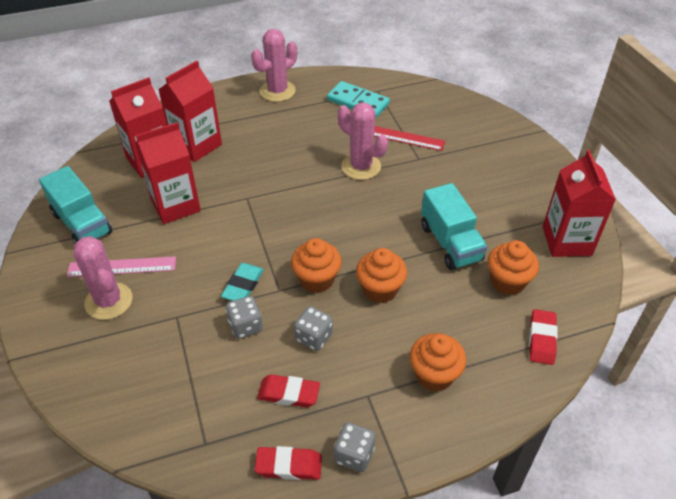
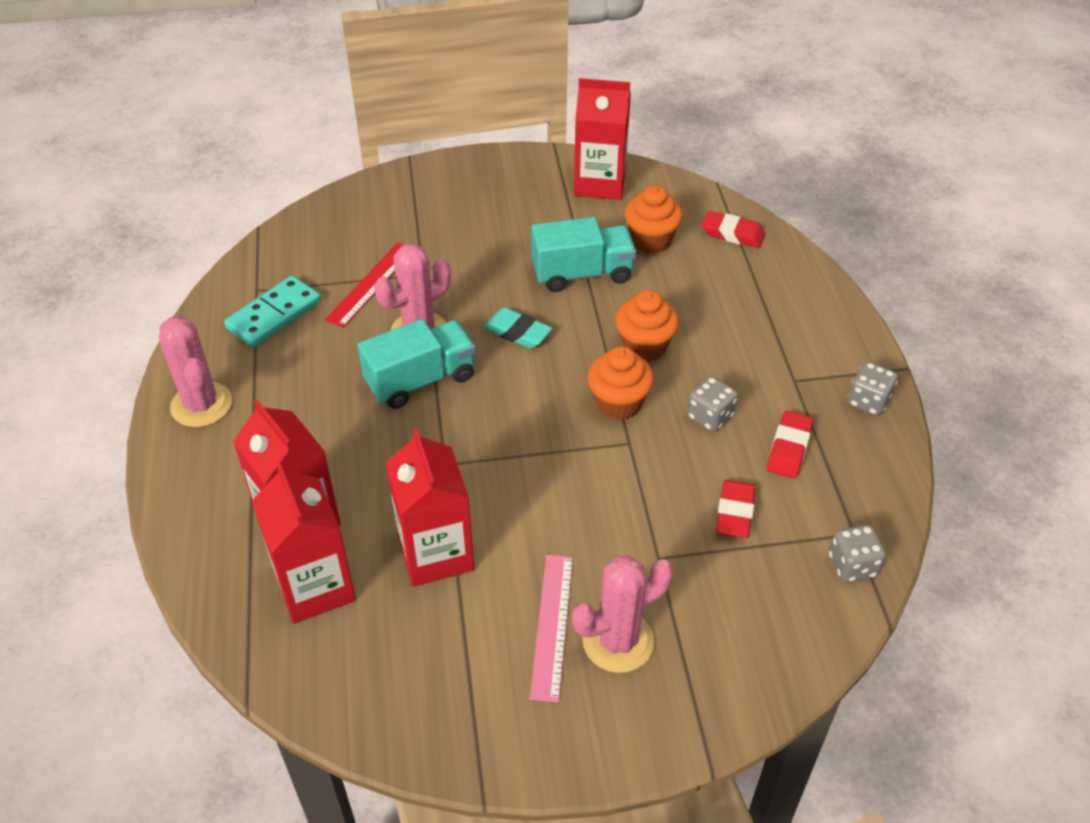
camera: 80 degrees left, 0 degrees up
turquoise truck [39,166,112,244] -> turquoise truck moved to [357,319,476,409]
turquoise eraser [221,263,264,301] -> turquoise eraser moved to [484,308,552,349]
grey dice [226,296,263,339] -> grey dice moved to [829,525,886,582]
red eraser [255,446,322,480] -> red eraser moved to [716,480,756,538]
orange cupcake [410,333,466,392] -> none

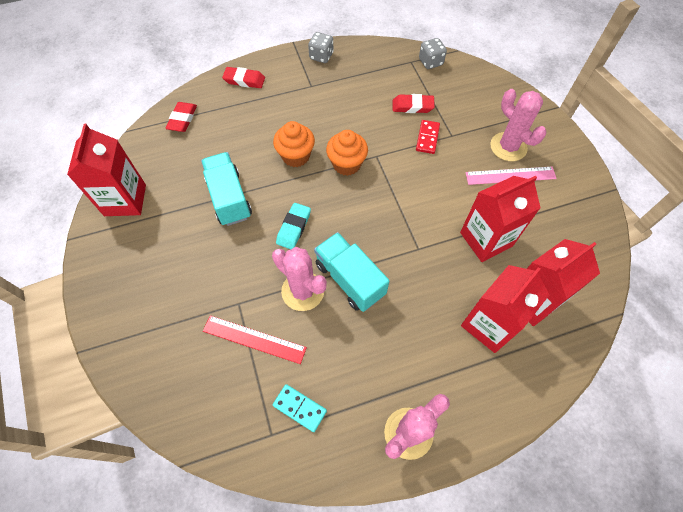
camera: 100 degrees left, 15 degrees up
turquoise domino [224,276,321,347] -> turquoise domino [273,384,327,432], size x0.66
orange cupcake [624,185,683,254] -> none
grey dice [687,376,738,432] -> none
red eraser [767,411,813,479] -> red eraser moved to [222,67,265,88]
none -> red domino [416,120,440,154]

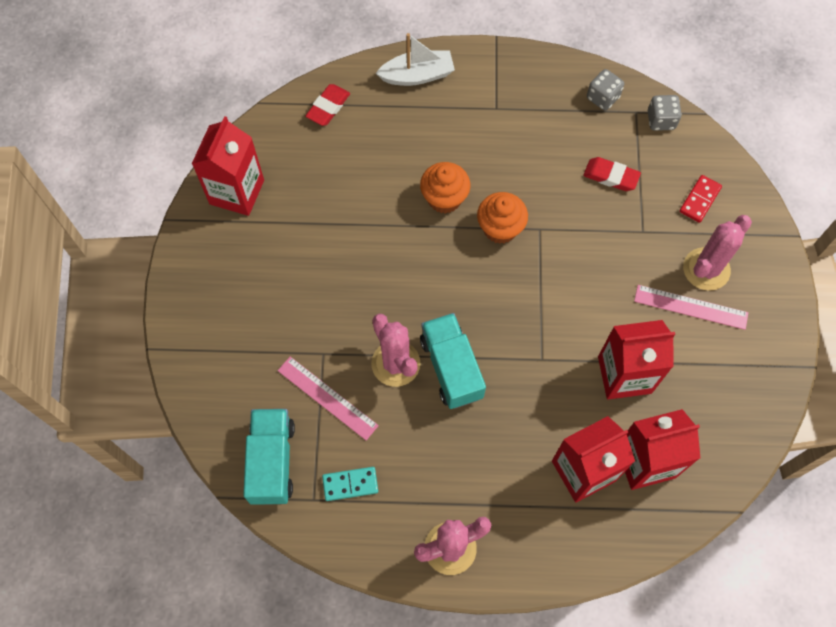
camera: 20 degrees right, 5 degrees up
turquoise truck [201,152,252,226] -> turquoise truck moved to [243,409,295,505]
red ruler [203,315,307,364] -> pink ruler [278,357,379,440]
red eraser [222,67,265,88] -> white boat [376,33,455,86]
turquoise domino [273,384,327,432] -> turquoise domino turned 60 degrees counterclockwise [322,467,378,501]
turquoise eraser [276,203,311,249] -> none
grey dice [308,32,334,63] -> grey dice moved to [587,69,624,111]
red domino [416,120,440,154] -> red domino moved to [679,175,722,223]
pink cactus [490,89,546,161] -> pink cactus turned 60 degrees clockwise [683,215,752,291]

